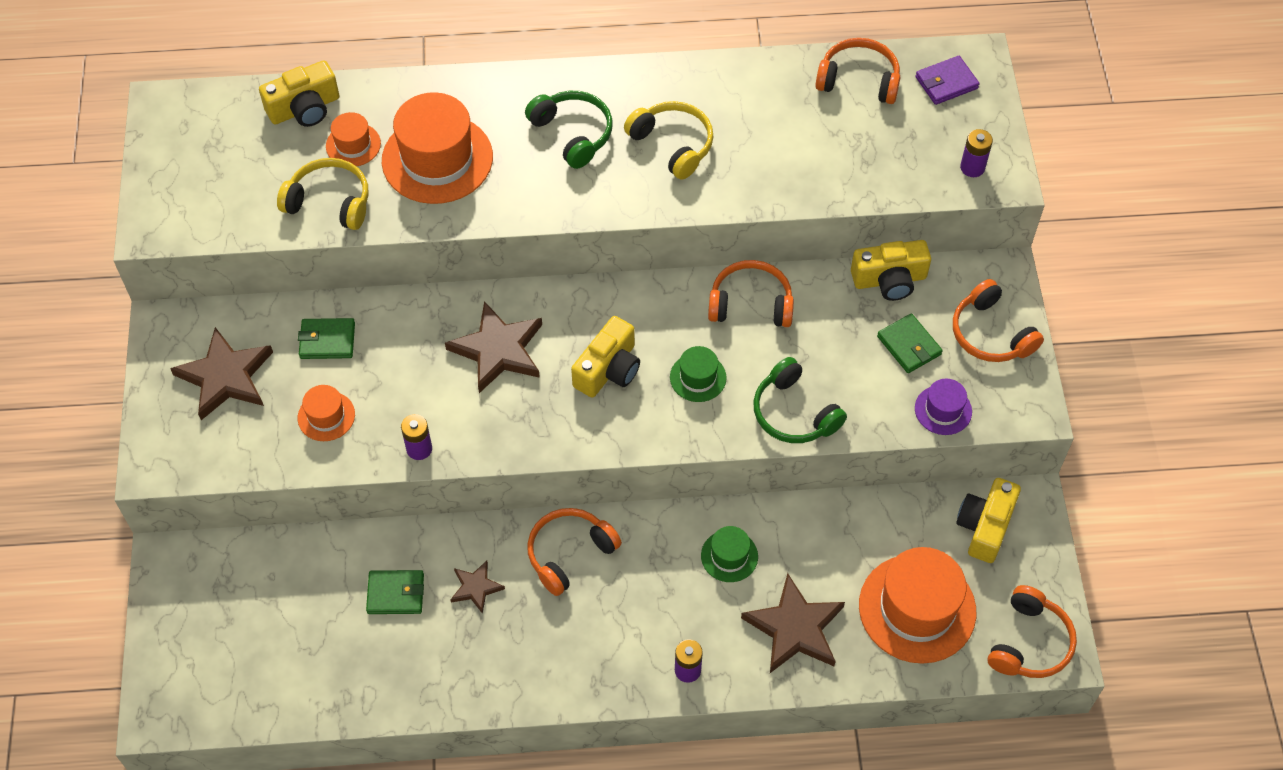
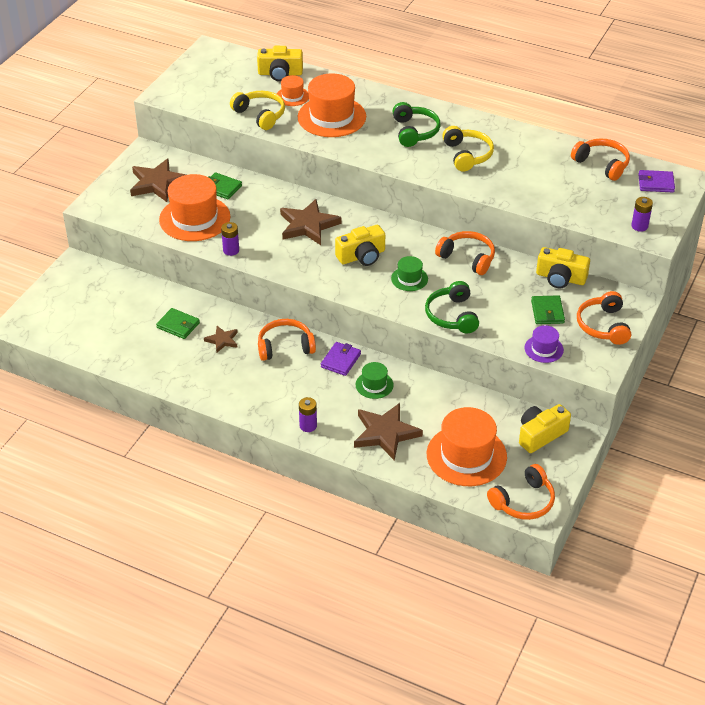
camera: 30 degrees right, 15 degrees down
orange hat [298,385,355,441] -> orange hat [159,174,231,241], size x2.01
none -> purple wallet [321,342,361,376]

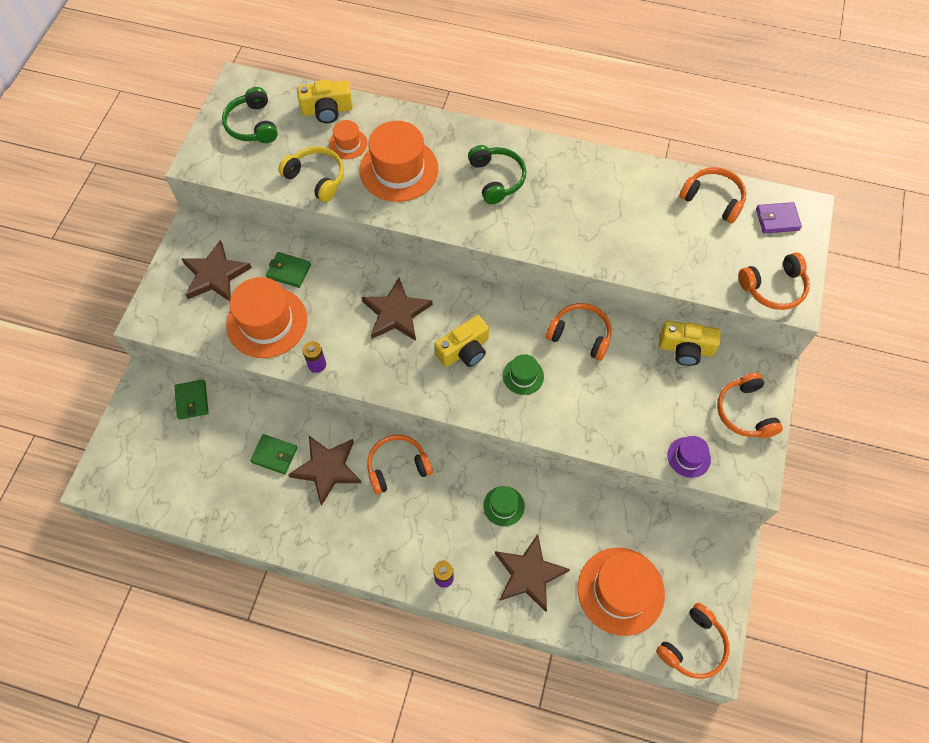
camera: 10 degrees left, 20 degrees up
brown star [204,326,238,353] -> brown star [288,436,361,506], size x1.86
purple wallet [321,342,361,376] -> none
green headphones [425,281,479,333] -> green headphones moved to [222,87,278,143]
yellow headphones [442,126,494,172] -> none
yellow camera [519,404,571,453] -> none
green wallet [531,295,565,324] -> green wallet moved to [175,379,209,420]
purple battery [631,197,653,232] -> orange headphones [738,252,810,310]

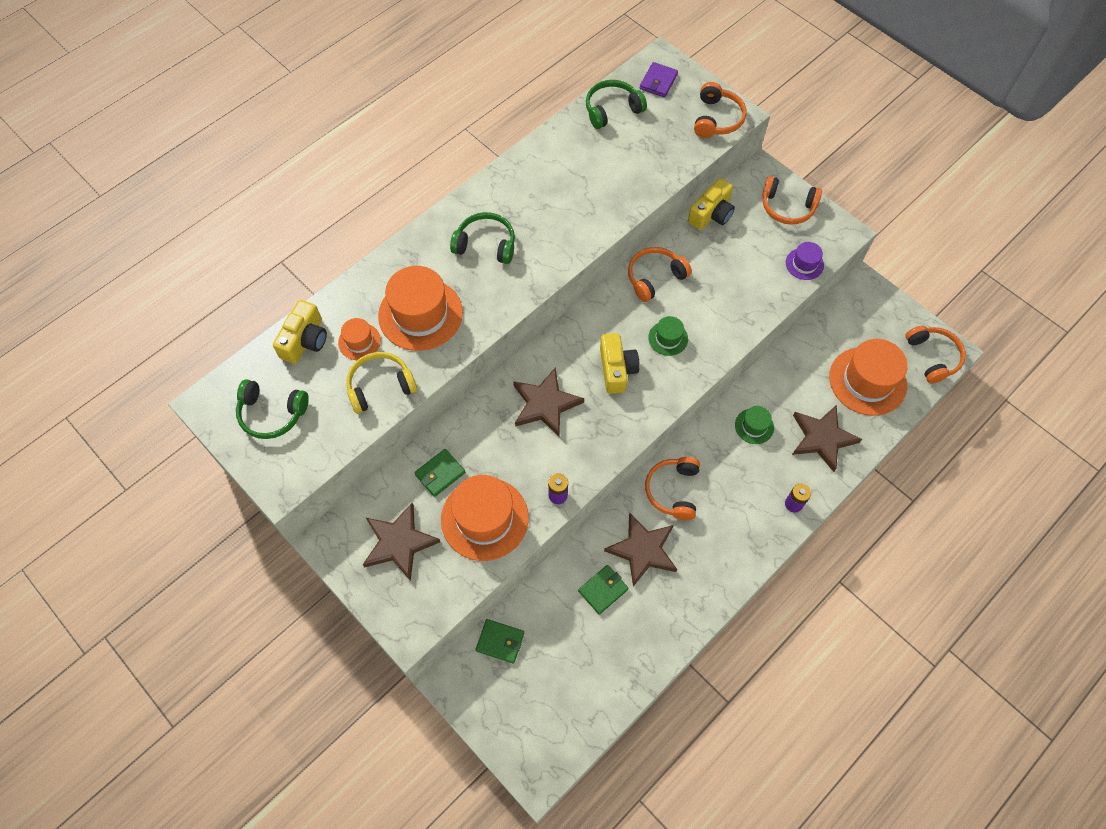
camera: 60 degrees left, 0 degrees up
orange headphones [679,167,746,224] -> green headphones [586,80,647,129]

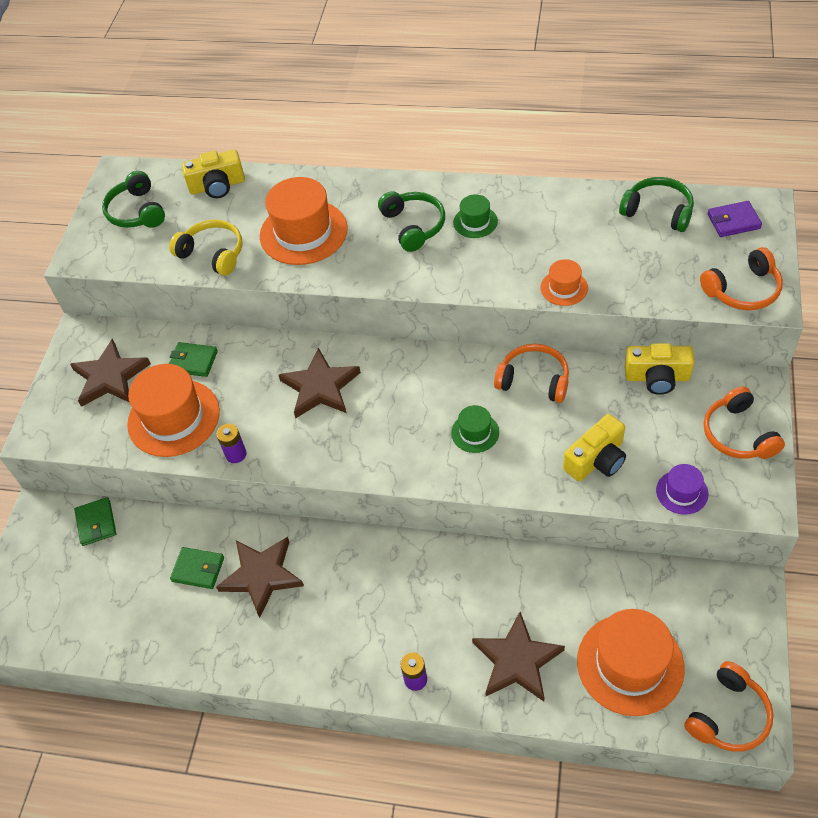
camera: 60 degrees right, 10 degrees down
orange hat [338,318,381,360] -> orange hat moved to [541,259,588,306]
yellow camera [600,333,640,394] -> yellow camera moved to [563,414,626,482]
orange headphones [645,457,700,520] -> none
green hat [735,406,774,444] -> green hat moved to [453,194,498,238]

